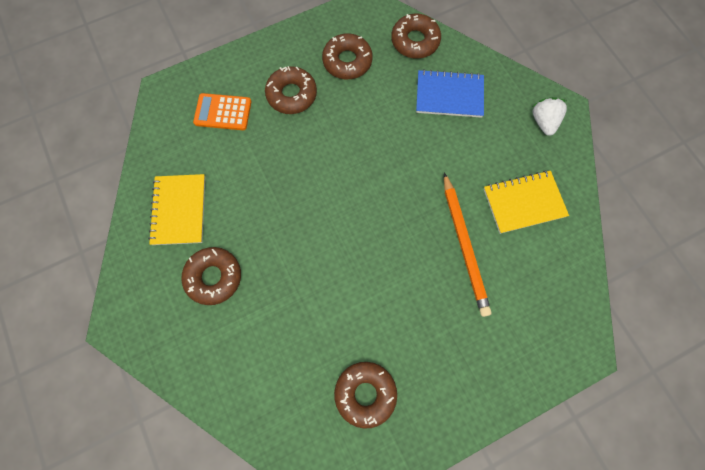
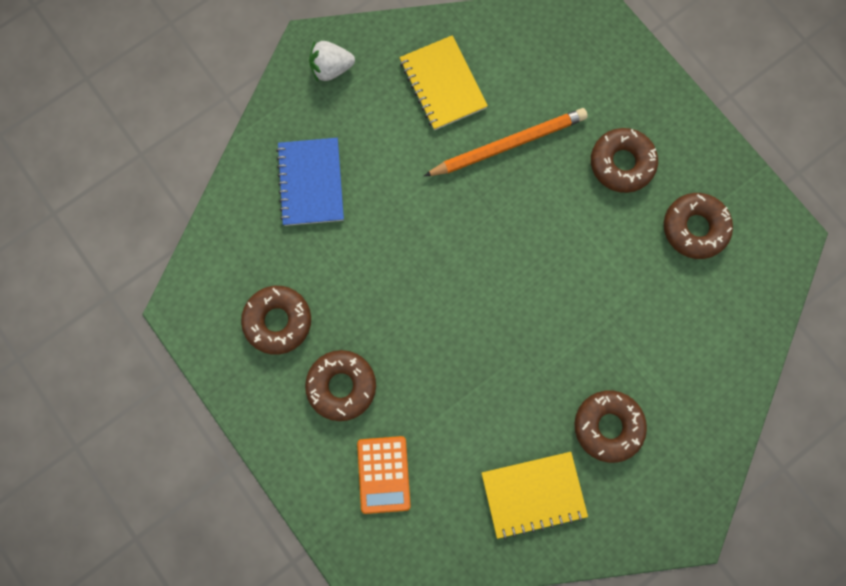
camera: 100 degrees left, 5 degrees up
brown donut [391,14,441,59] -> brown donut moved to [591,128,658,193]

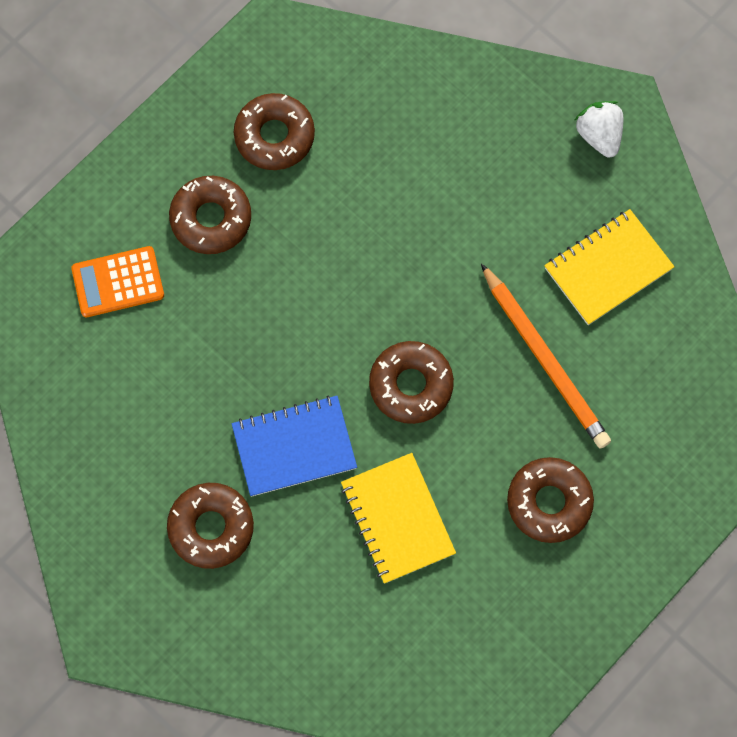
camera: 80 degrees right, 5 degrees down
blue notebook [276,138,344,226] -> blue notebook moved to [232,396,357,497]
yellow notebook [482,452,588,539] -> yellow notebook moved to [341,453,456,584]
brown donut [664,193,733,259] -> brown donut moved to [369,341,454,424]

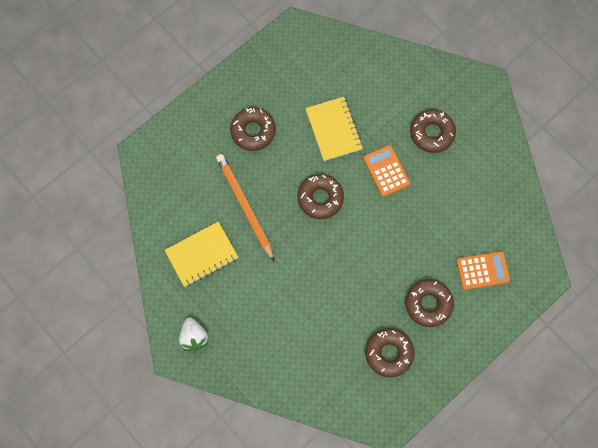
camera: 175 degrees left, 0 degrees up
blue notebook [232,396,357,497] -> orange calculator [363,145,410,197]

